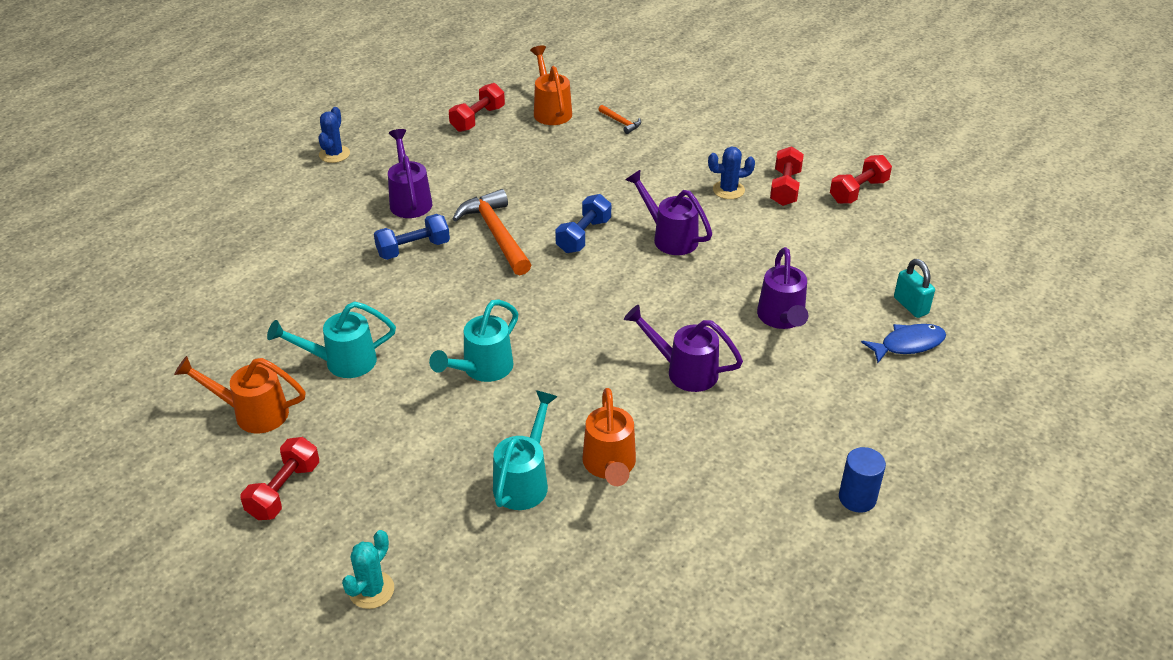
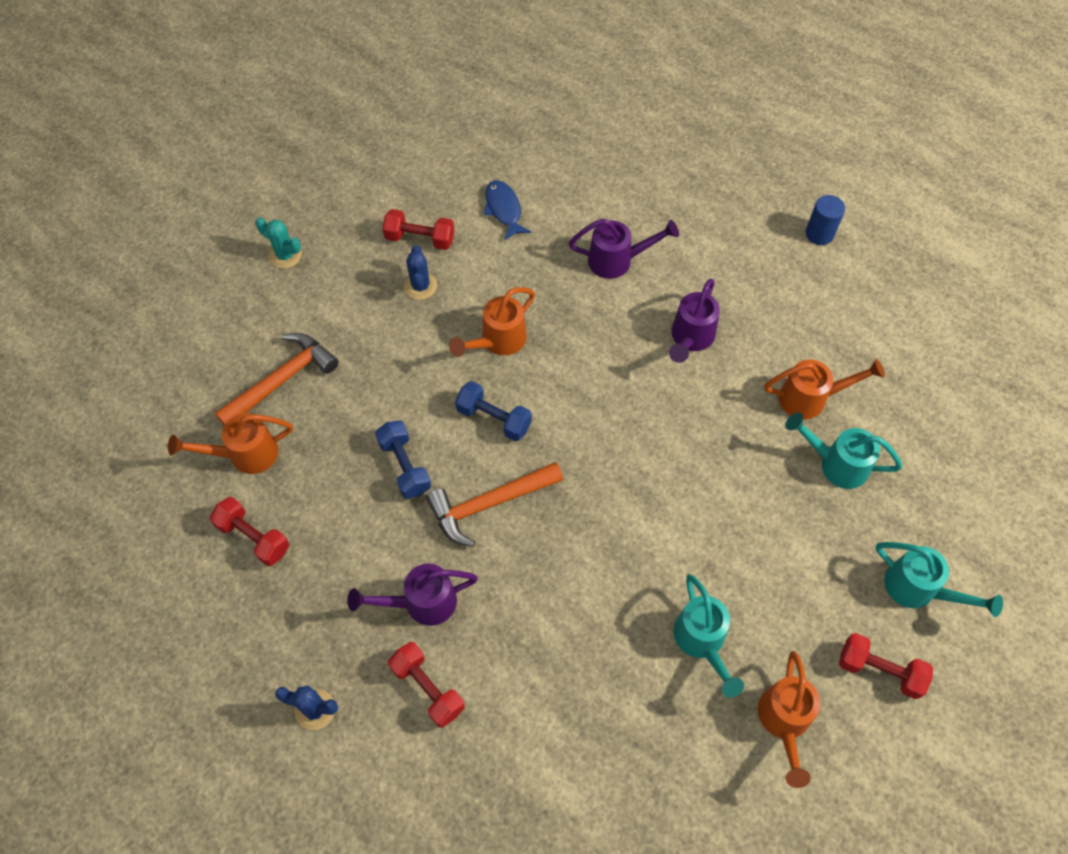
camera: 90 degrees left, 20 degrees up
turquoise cactus [342,530,394,609] -> turquoise cactus moved to [256,218,302,269]
blue dumbbell [374,214,450,260] -> blue dumbbell moved to [375,421,431,499]
turquoise watering can [429,299,518,382] -> turquoise watering can moved to [876,542,1003,617]
orange hammer [598,105,641,134] -> orange hammer [215,333,339,425], size x2.16
purple watering can [625,170,712,255] -> orange watering can [449,287,535,357]
red dumbbell [830,155,892,204] -> red dumbbell moved to [388,642,465,728]
blue fish [861,324,946,363] -> blue fish moved to [484,180,531,240]
turquoise padlock [894,259,935,318] -> none

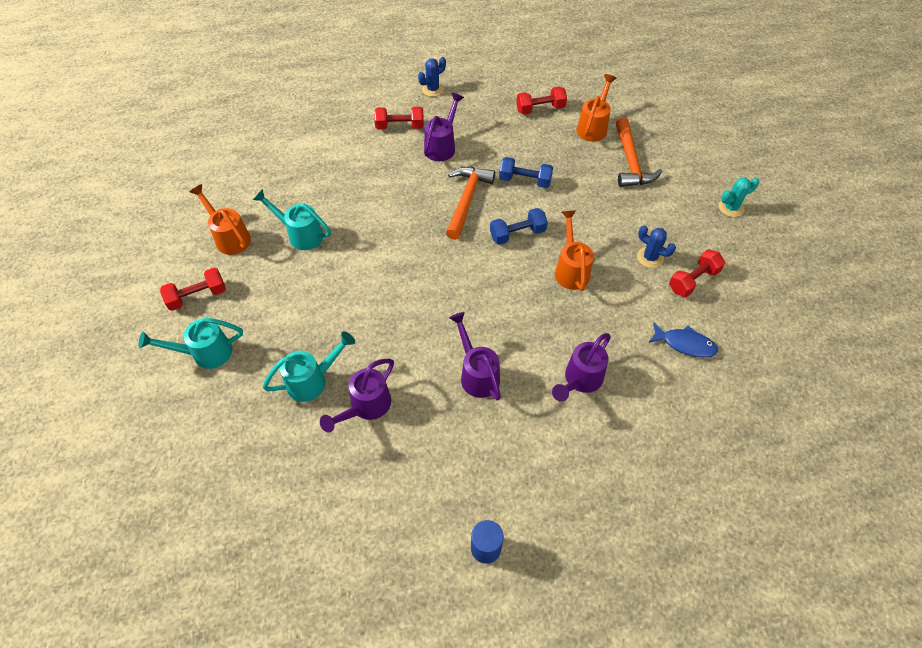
camera: 130 degrees right, 5 degrees down
orange watering can [764,359,885,420] -> purple watering can [320,359,394,433]

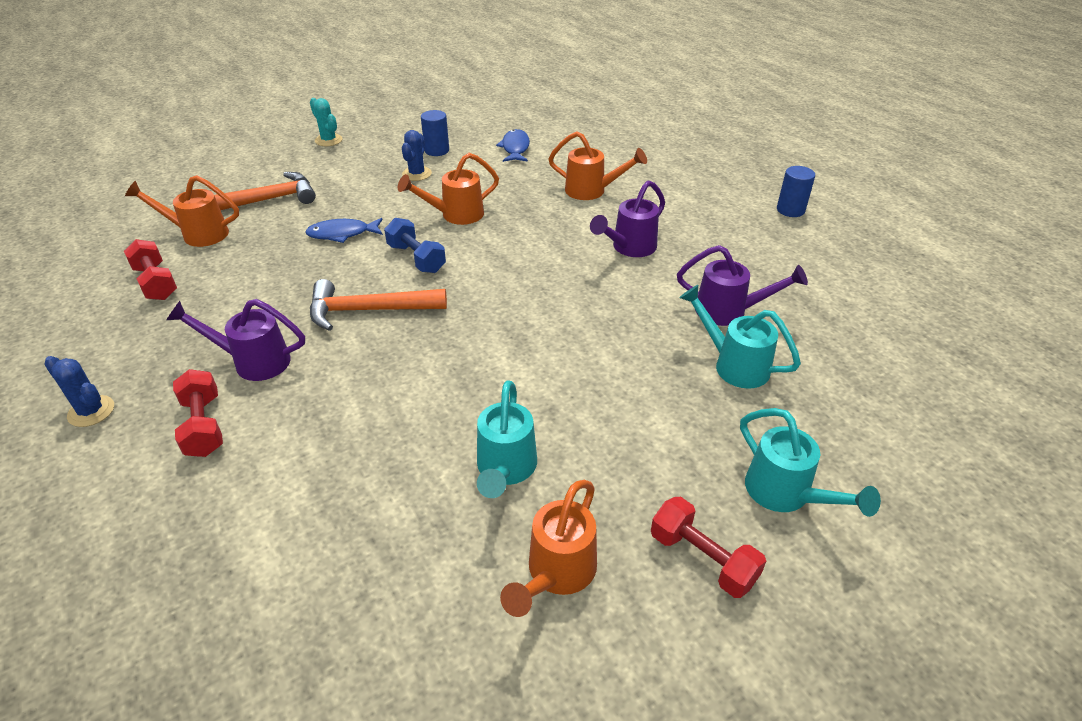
camera: 110 degrees left, 15 degrees down
blue dumbbell [499,157,553,188] -> none
purple watering can [552,333,611,402] -> orange watering can [548,132,647,200]
red dumbbell [669,249,725,297] -> blue cylinder [421,110,449,156]
none -> blue fish [305,218,383,243]

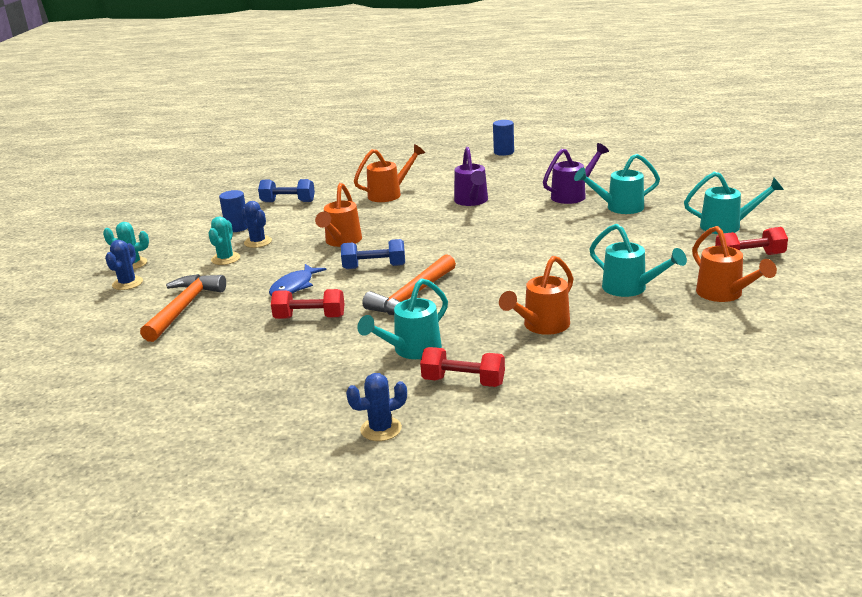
camera: 50 degrees left, 15 degrees down
red dumbbell [124,239,177,300] -> red dumbbell moved to [271,289,345,319]
orange watering can [125,175,239,247] -> orange watering can moved to [499,256,573,335]
purple watering can [167,299,305,381] -> turquoise watering can [357,278,448,359]
blue fish [496,129,530,162] -> blue dumbbell [258,179,315,202]
none -> blue cactus [105,240,143,290]
none -> turquoise cactus [208,216,240,265]

